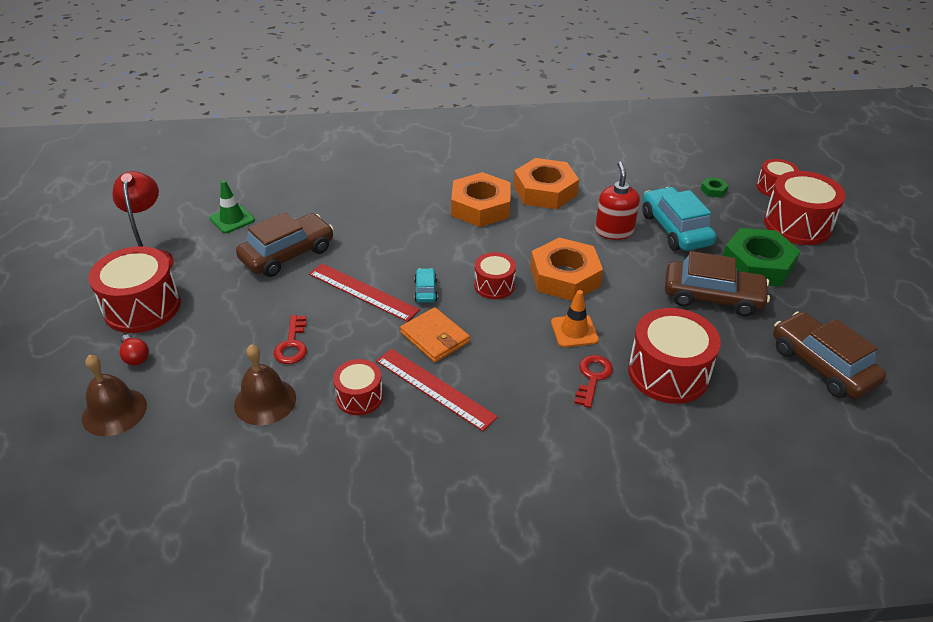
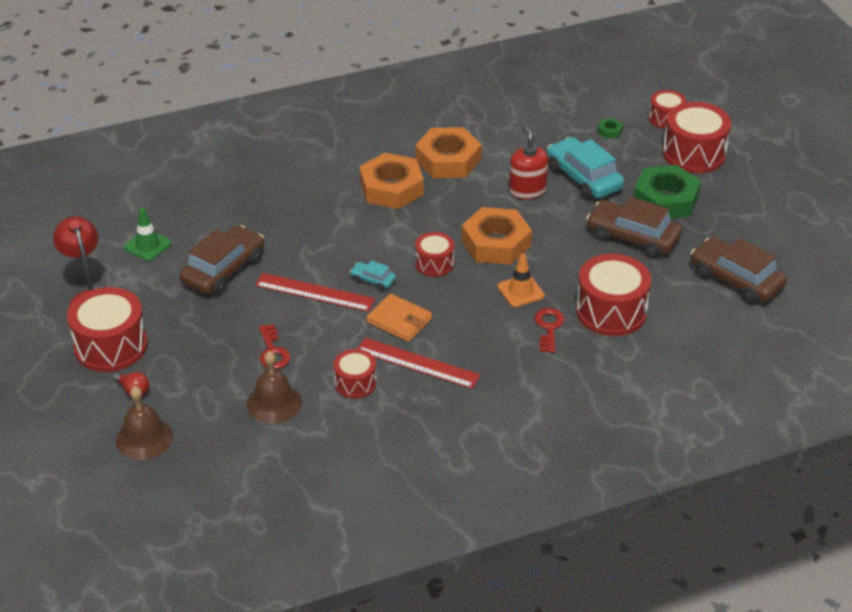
camera: 15 degrees left, 0 degrees up
turquoise car [414,268,438,303] -> turquoise car turned 45 degrees counterclockwise [350,261,396,291]
brown car [665,251,770,316] -> brown car turned 150 degrees counterclockwise [586,197,682,258]

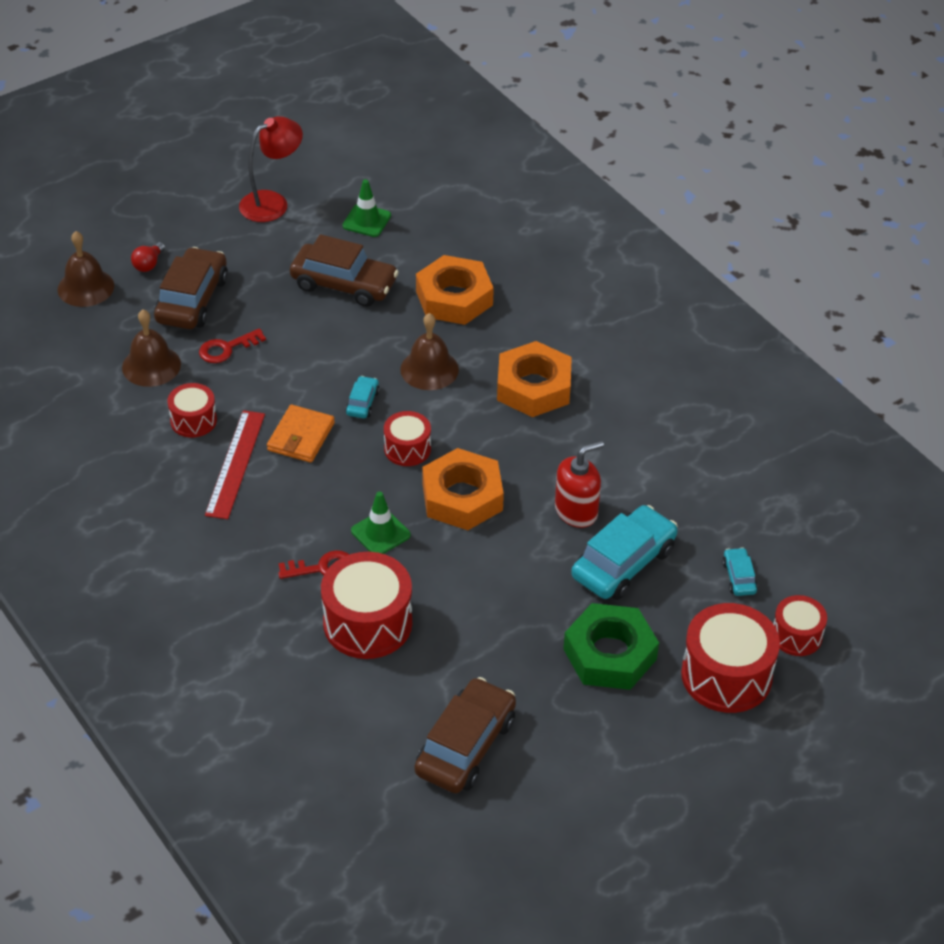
camera: 75 degrees right, 5 degrees up
red drum [67,287,147,372] -> none
red ruler [255,273,375,312] -> none
orange nut [415,127,482,178] -> orange nut moved to [416,255,494,325]
orange traffic cone [498,253,545,307] -> green traffic cone [351,491,411,554]
brown car [586,197,682,258] -> brown car moved to [154,247,228,329]
green nut [597,118,623,139] -> turquoise car [722,547,758,596]
none -> brown bell [400,313,459,390]

